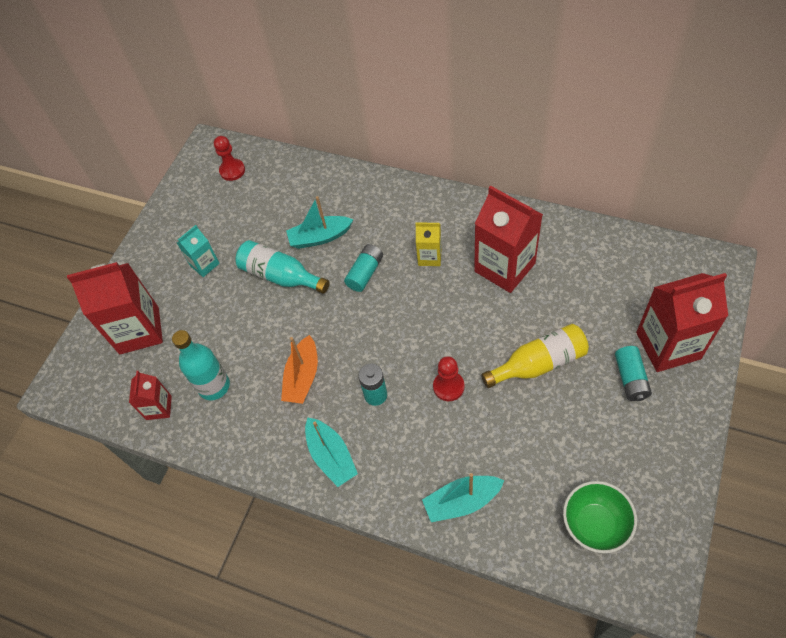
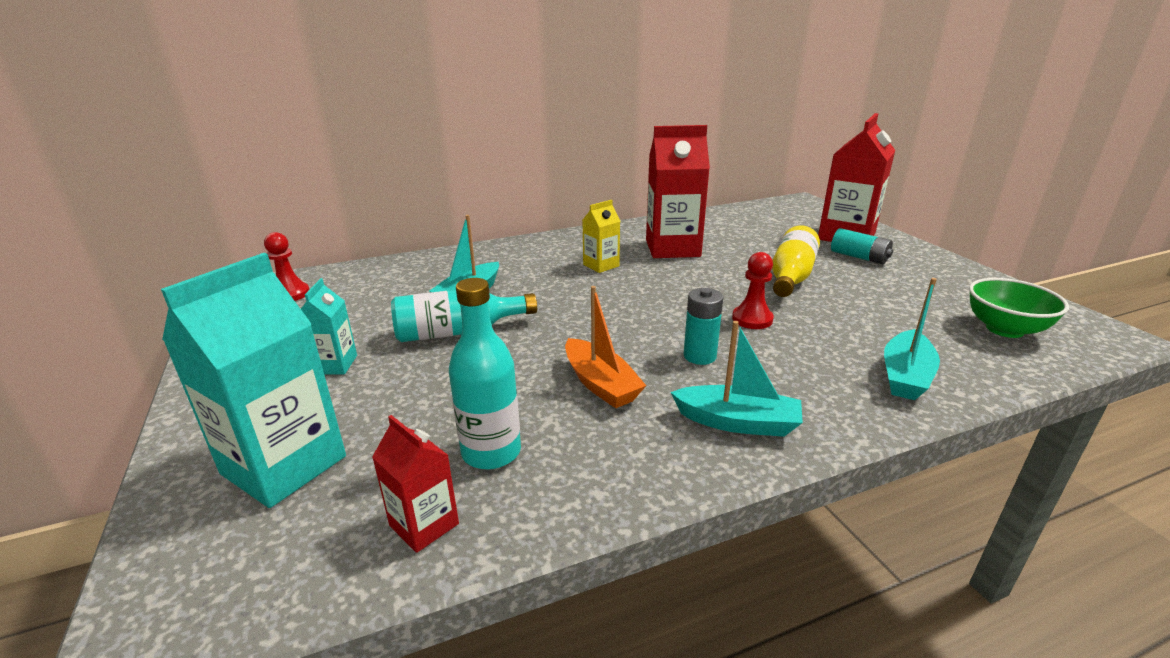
camera: 50 degrees left, 30 degrees down
red carton [67,262,163,354] -> turquoise carton [161,253,346,508]
turquoise battery [344,244,383,292] -> none

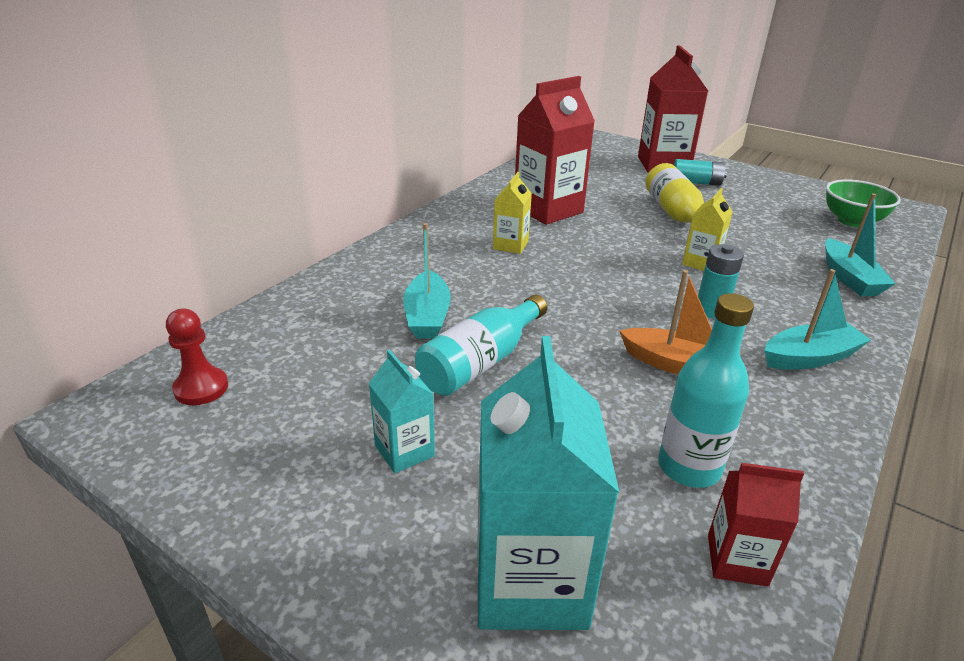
camera: 35 degrees left, 5 degrees up
red pawn [732,252,774,329] -> yellow carton [682,188,733,271]

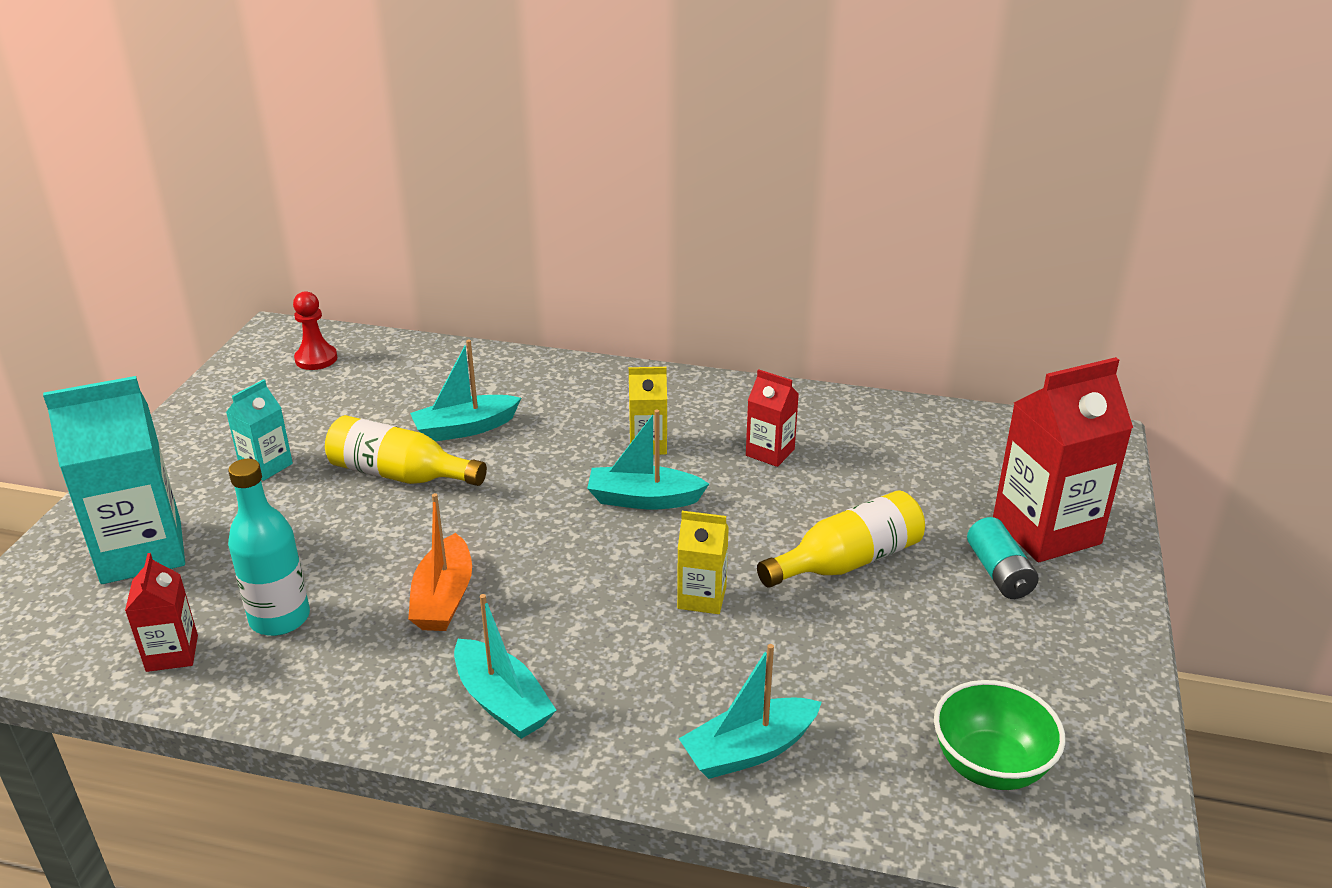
camera: 70 degrees right, 0 degrees up
turquoise bottle [415,295,548,396] -> yellow bottle [325,415,487,486]
red carton [515,76,595,225] -> red carton [746,369,799,467], size x0.52
turquoise battery [698,244,744,319] -> none
none -> turquoise boat [587,410,709,509]

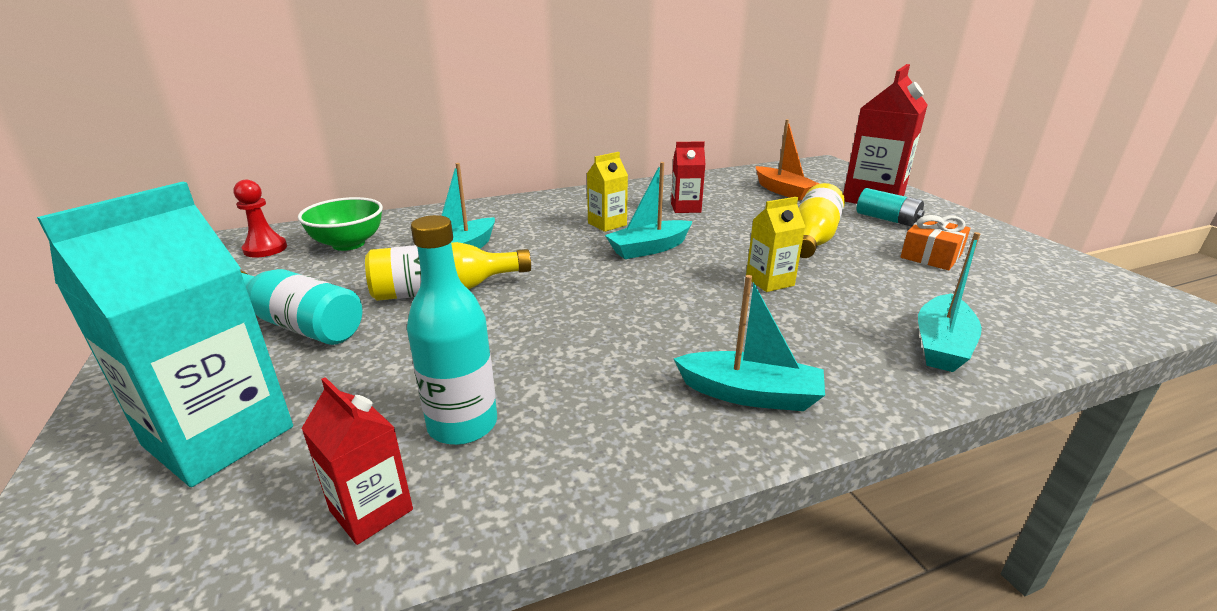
camera: 35 degrees left, 5 degrees down
turquoise carton [226,379,293,481] -> turquoise bottle [240,269,363,345]
orange boat [408,493,472,631] -> orange boat moved to [756,119,819,201]
green bowl [934,680,1065,790] -> green bowl moved to [298,197,383,251]
none -> orange gift [900,215,970,270]

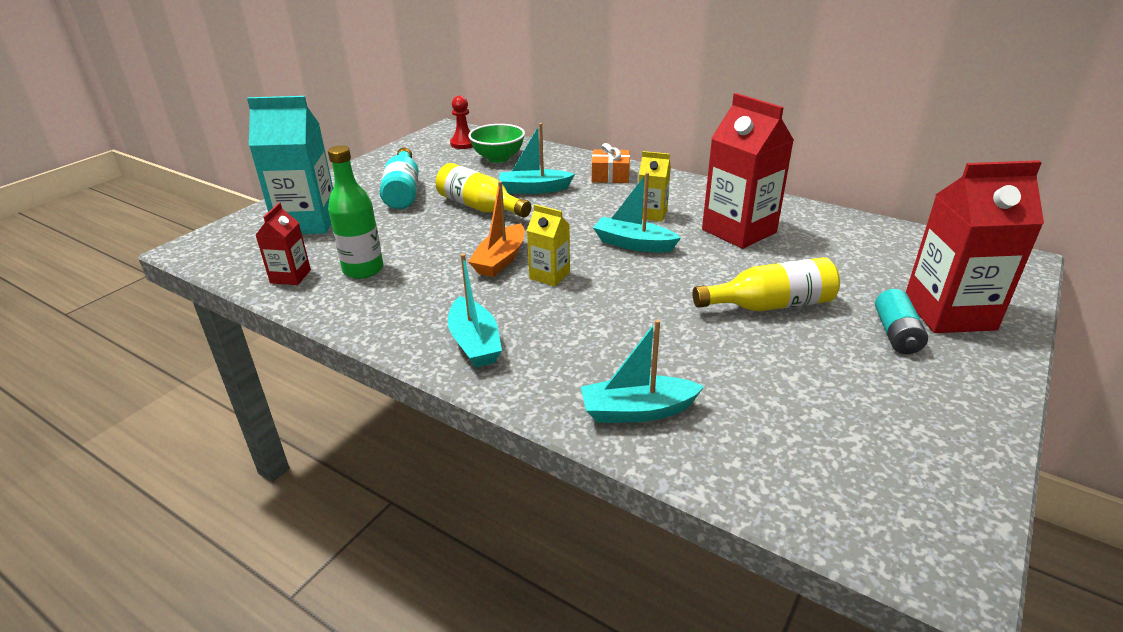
camera: 55 degrees right, 5 degrees up
turquoise bottle [407,215,497,445] -> green bottle [328,145,383,279]
red carton [671,141,706,213] -> red carton [702,93,794,249], size x1.94
yellow carton [746,197,805,292] -> yellow carton moved to [527,204,570,286]
orange boat [756,119,819,201] -> orange boat moved to [468,181,525,277]
orange gift [900,215,970,270] -> orange gift moved to [592,143,630,183]

